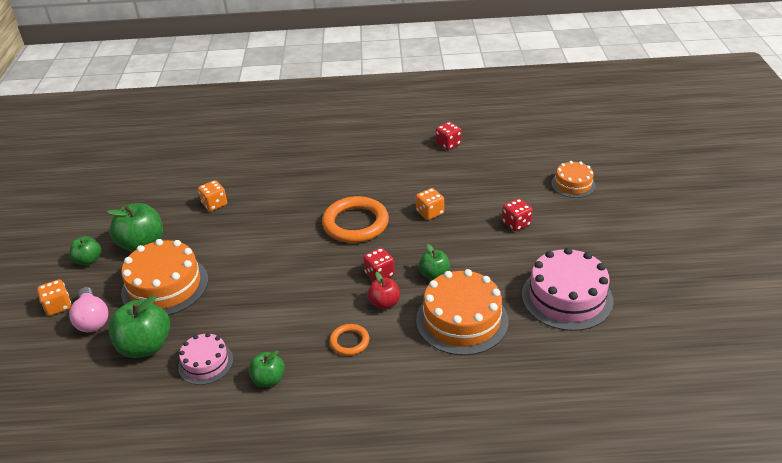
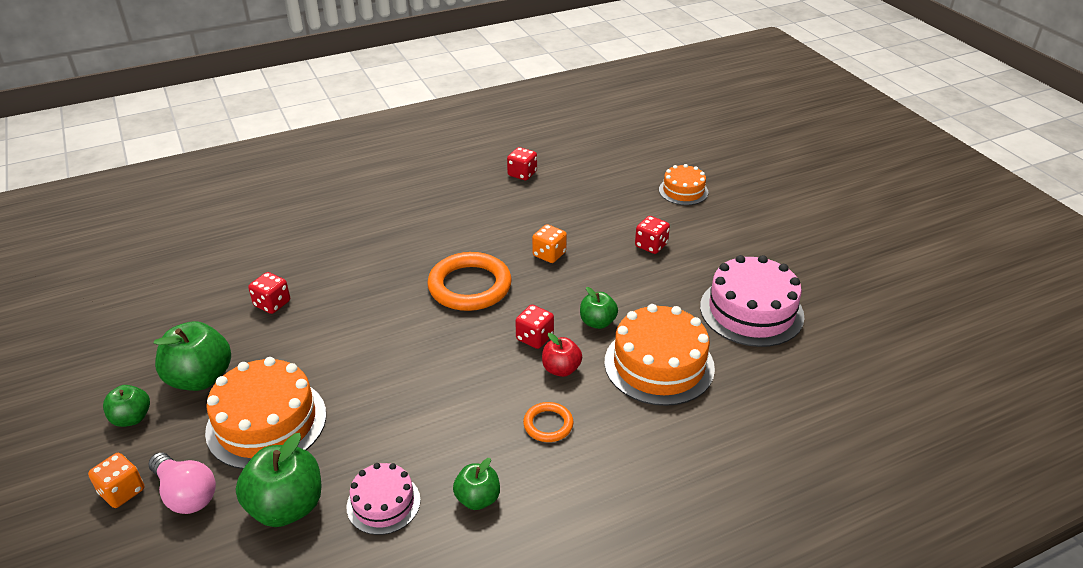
camera: 25 degrees left, 0 degrees up
orange dice [198,180,227,211] -> red dice [248,272,290,314]

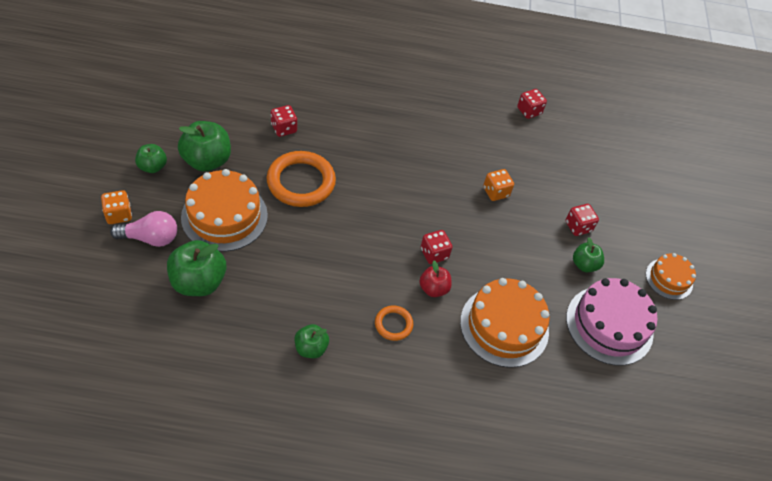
camera: 25 degrees right, 15 degrees up
pink light bulb [148,453,216,514] -> pink light bulb turned 75 degrees counterclockwise [110,211,177,247]
pink cake [346,463,420,535] -> none
orange ring [427,252,512,311] -> orange ring moved to [267,151,336,207]
green apple [580,287,618,329] -> green apple moved to [573,237,604,272]
orange cake [659,164,708,205] -> orange cake moved to [646,253,696,300]

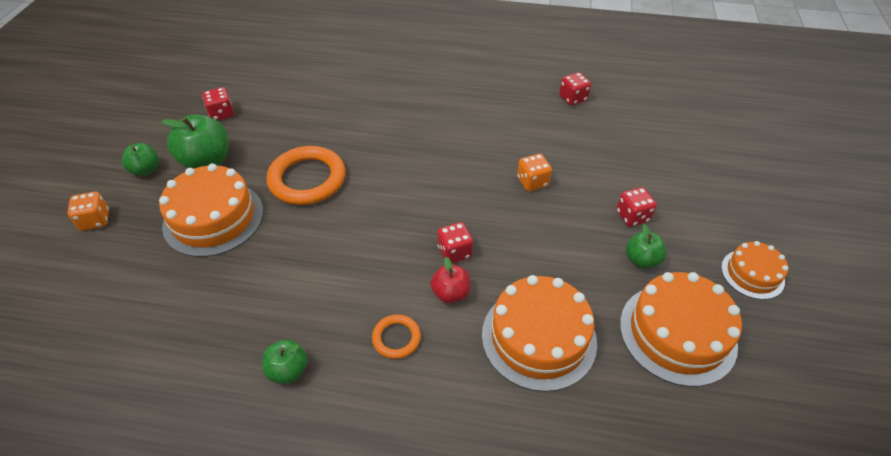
camera: 10 degrees right, 5 degrees down
pink light bulb [110,211,177,247] -> none
green apple [167,240,226,296] -> none
red dice [271,105,297,137] -> red dice moved to [202,87,234,121]
pink cake [566,278,657,366] -> orange cake [620,272,742,387]

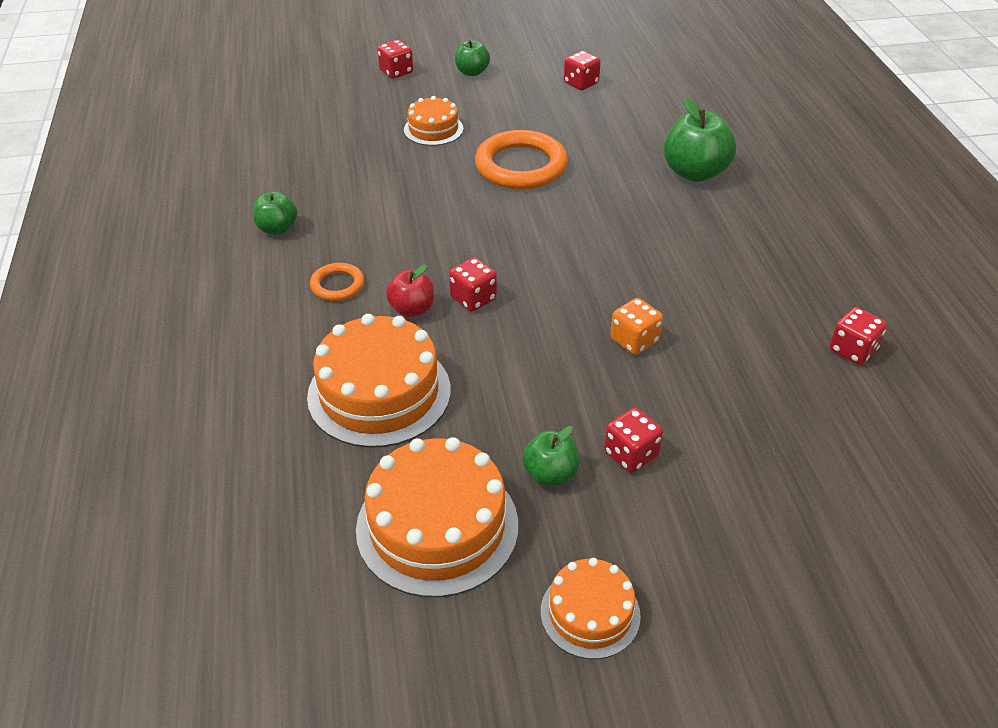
camera: 70 degrees right, 5 degrees down
orange dice [67,192,109,231] -> red dice [377,40,413,79]
orange cake [159,163,263,257] -> orange cake [404,96,463,146], size x0.57
green apple [162,115,229,169] -> green apple moved to [664,97,736,182]

